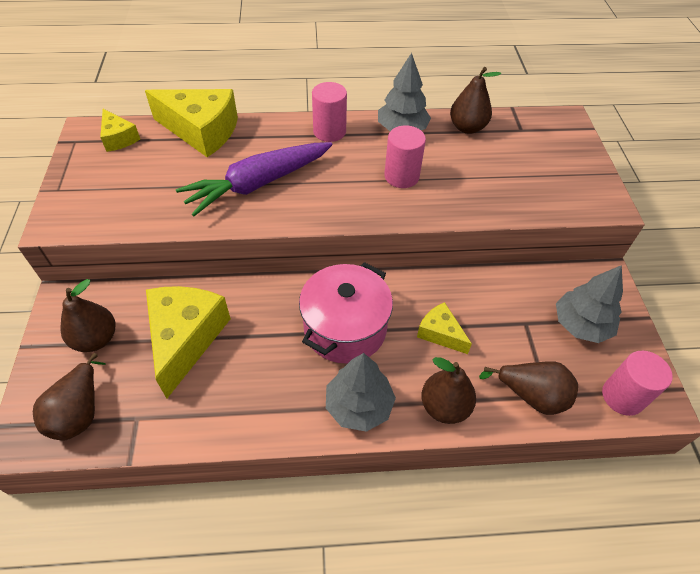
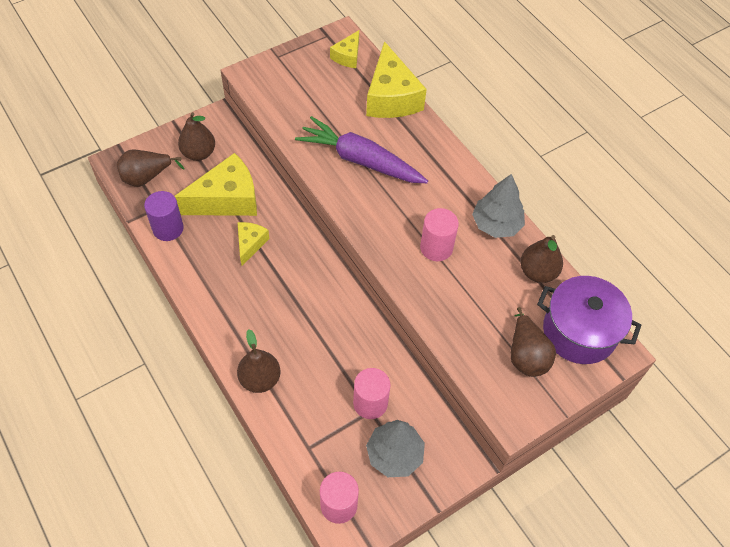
camera: 60 degrees right, 5 degrees up
pink pot [299,262,393,364] -> none
pink cylinder [312,82,347,142] -> pink cylinder moved to [353,368,390,419]
grey tree [326,353,396,432] -> none
yellow cheese [417,302,472,354] -> yellow cheese moved to [238,222,269,266]
brown pear [479,361,578,415] -> brown pear moved to [510,307,556,377]
none -> purple cylinder [144,191,184,241]
none -> purple pot [537,276,641,364]

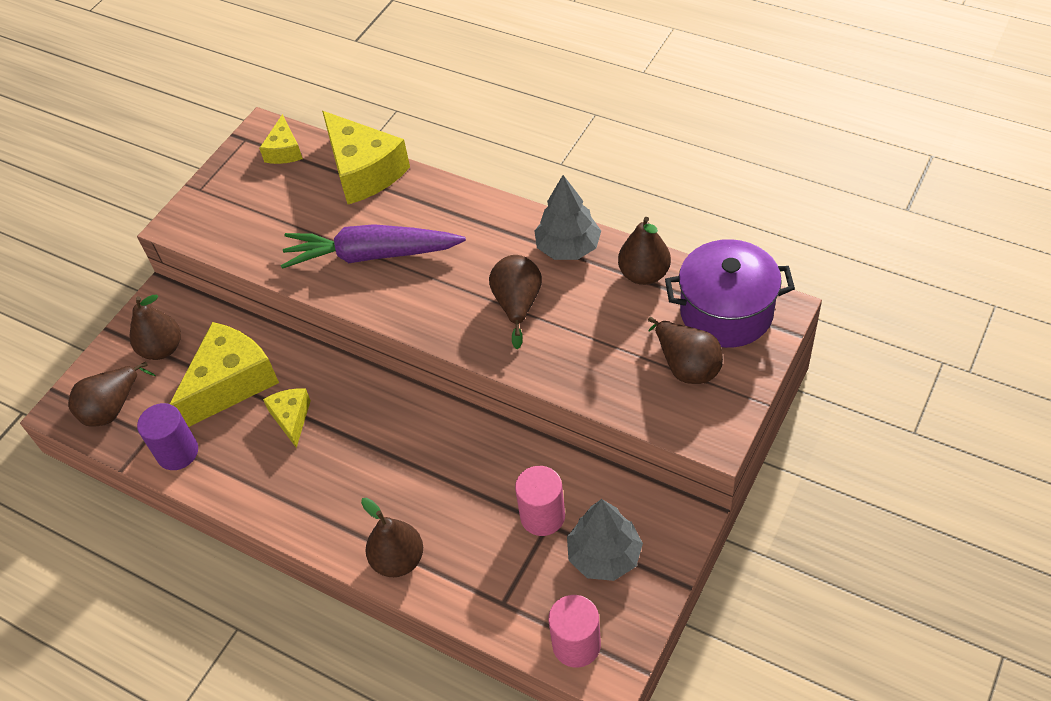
camera: 20 degrees left, 5 degrees down
pink cylinder [420,208,459,261] -> brown pear [489,255,542,349]

